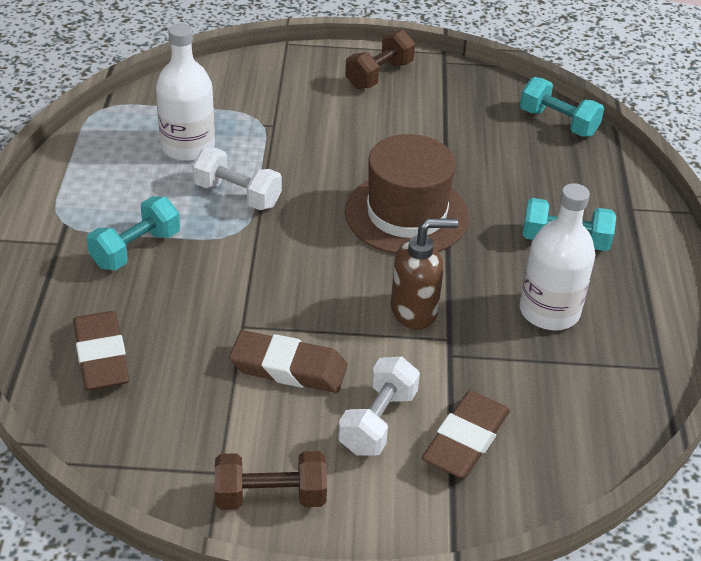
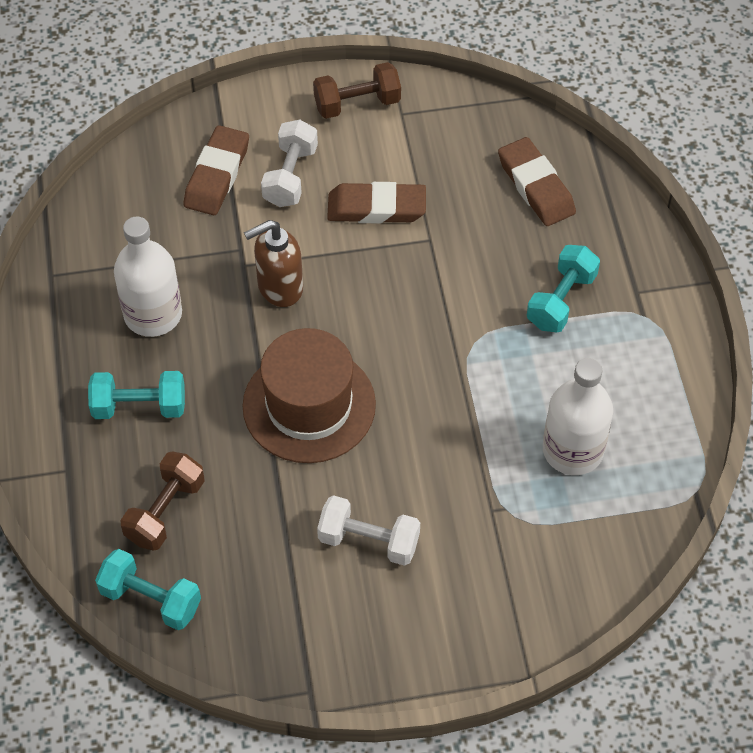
camera: 170 degrees right, 15 degrees up
white dumbbell [192,148,282,210] -> white dumbbell moved to [317,495,420,566]
brown dumbbell [345,30,415,89] -> brown dumbbell moved to [120,451,205,551]

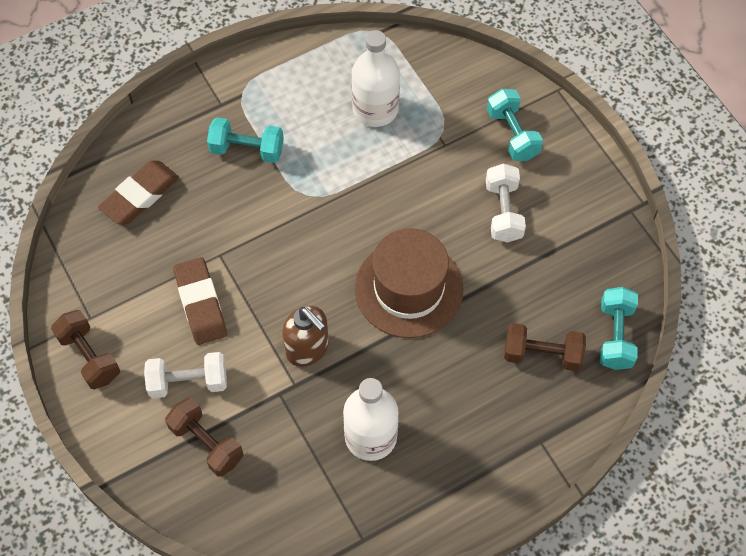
camera: 110 degrees left, 5 degrees up
turquoise dumbbell [88,371,185,419] -> turquoise dumbbell moved to [487,89,543,161]
brown eraser [183,125,249,215] -> brown dumbbell [165,398,243,477]

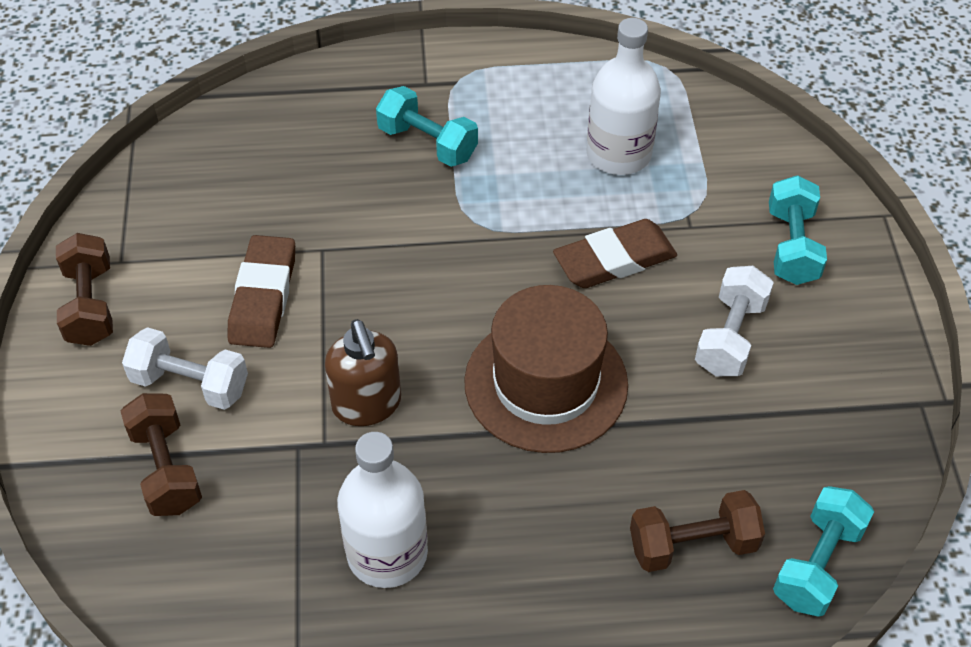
camera: 25 degrees right, 10 degrees down
brown eraser [98,160,179,225] -> brown eraser moved to [553,219,677,288]
brown dumbbell [504,323,586,371] -> brown dumbbell turned 45 degrees counterclockwise [630,490,765,572]

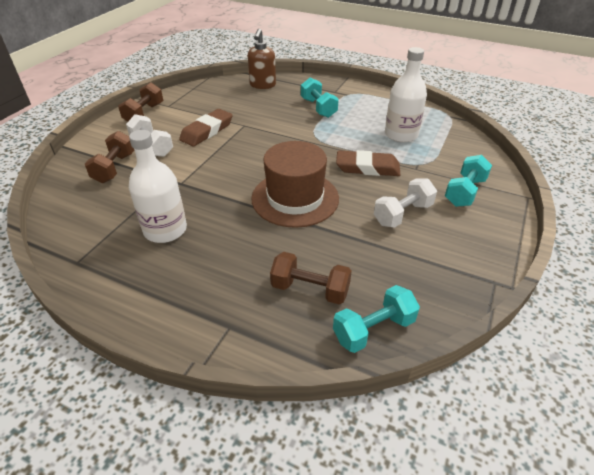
camera: 30 degrees right, 10 degrees down
brown soap dispenser [325,319,401,426] -> brown soap dispenser moved to [248,28,276,89]

